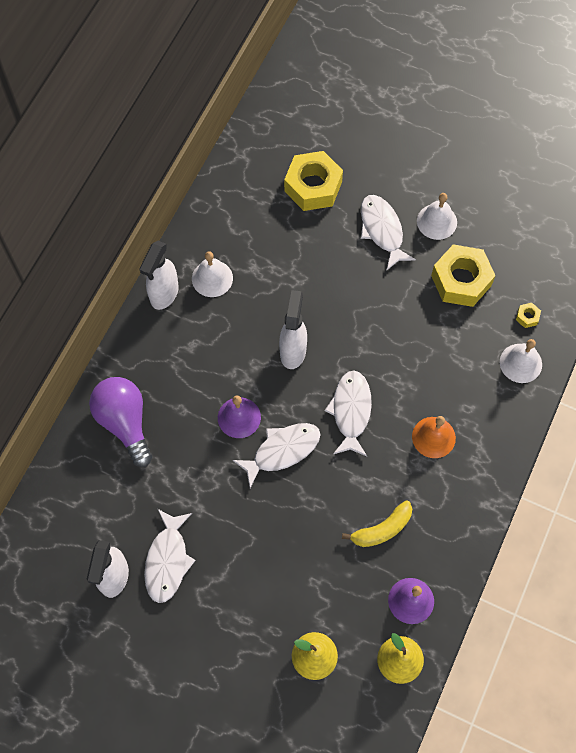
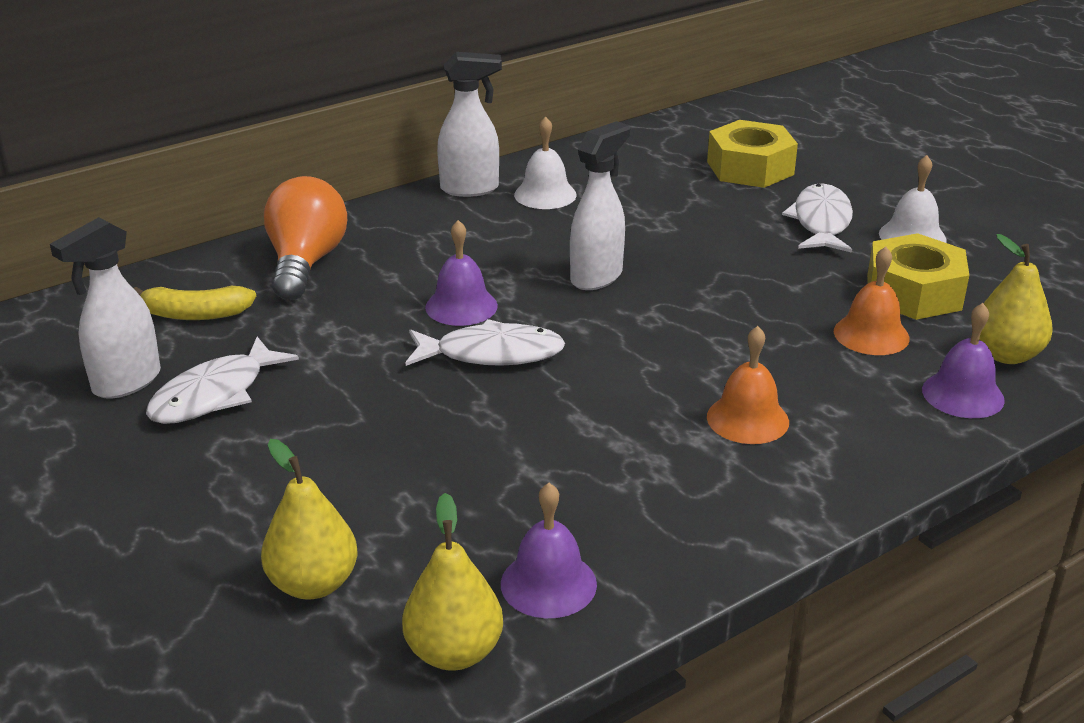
camera: 30 degrees right, 35 degrees down
purple light bulb [89,377,152,467] -> orange light bulb [264,176,347,300]
white spray bottle [139,241,179,310] -> white spray bottle turned 150 degrees counterclockwise [437,52,502,197]
white fish [325,371,372,456] -> none
yellow banana [342,500,412,547] -> yellow banana moved to [134,286,256,320]
white bell [500,339,542,383] -> purple bell [922,303,1005,418]
yellow nut [516,303,541,328] -> yellow pear [979,234,1053,364]
none -> orange bell [834,247,910,355]

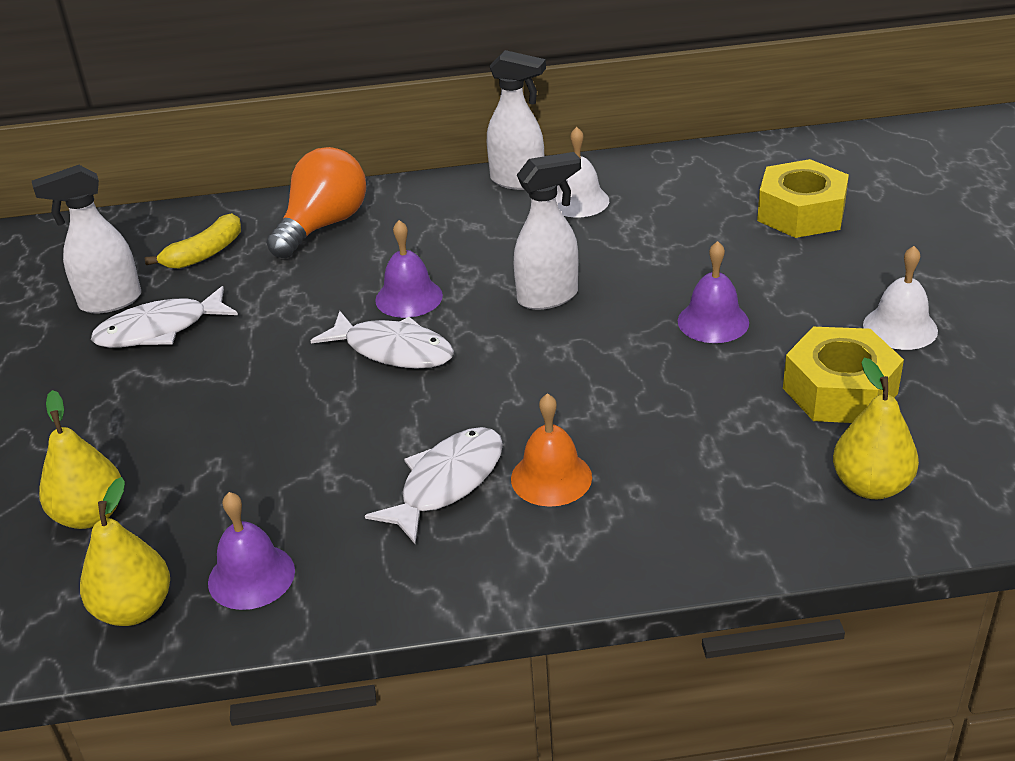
camera: 30 degrees right, 5 degrees up
yellow banana [134,286,256,320] -> yellow banana turned 75 degrees counterclockwise [145,213,241,269]
white fish [782,184,853,253] -> white fish moved to [365,427,503,544]
orange bell [834,247,910,355] -> none
purple bell [922,303,1005,418] -> purple bell moved to [678,241,749,343]

